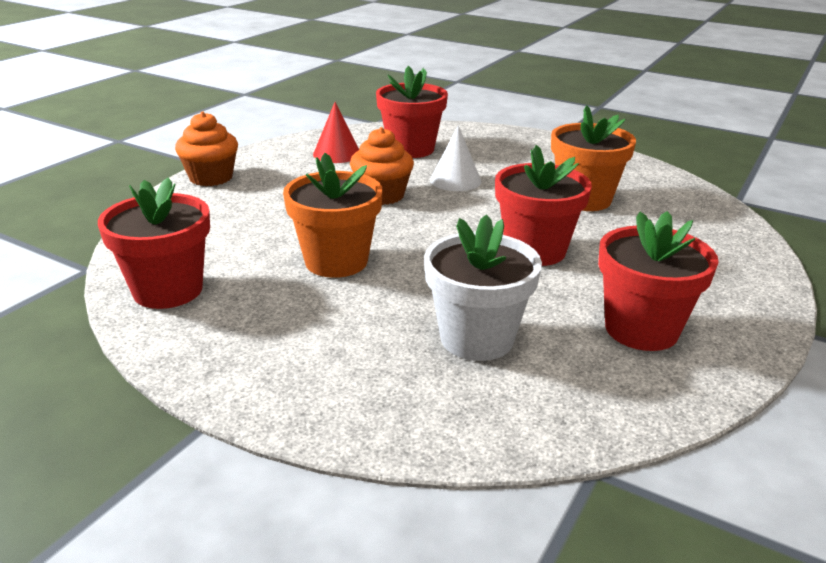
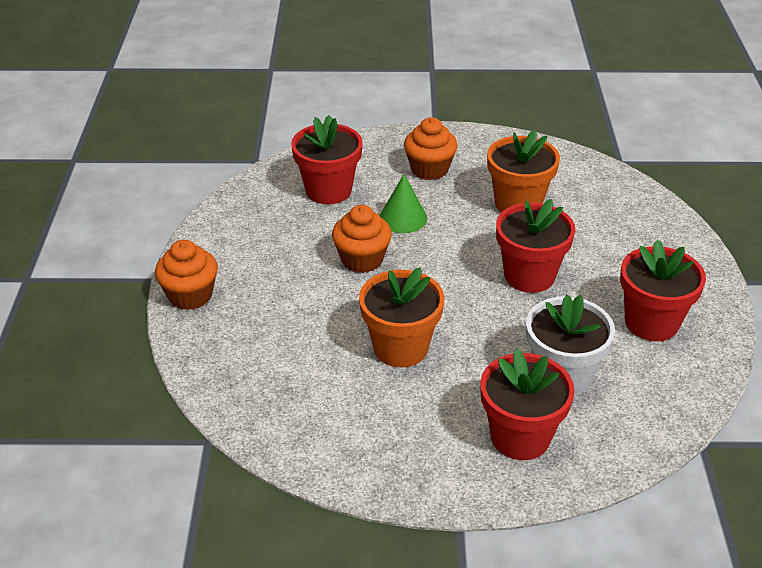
camera: 30 degrees left, 10 degrees up
red flower pot [98,178,210,309] -> red flower pot moved to [480,349,575,460]
red cone [313,102,359,163] -> none
white cone [430,125,481,191] -> green cone [380,174,427,233]
none -> orange cupcake [404,117,458,180]

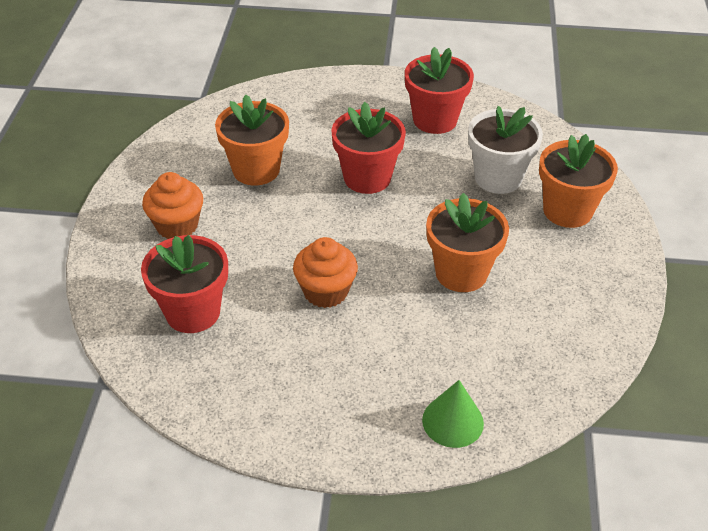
camera: 85 degrees left, 5 degrees up
orange cupcake [155,240,218,310] -> none
green cone [380,174,427,233] -> green cone moved to [422,380,484,448]
red flower pot [480,349,575,460] -> orange flower pot [539,134,618,228]

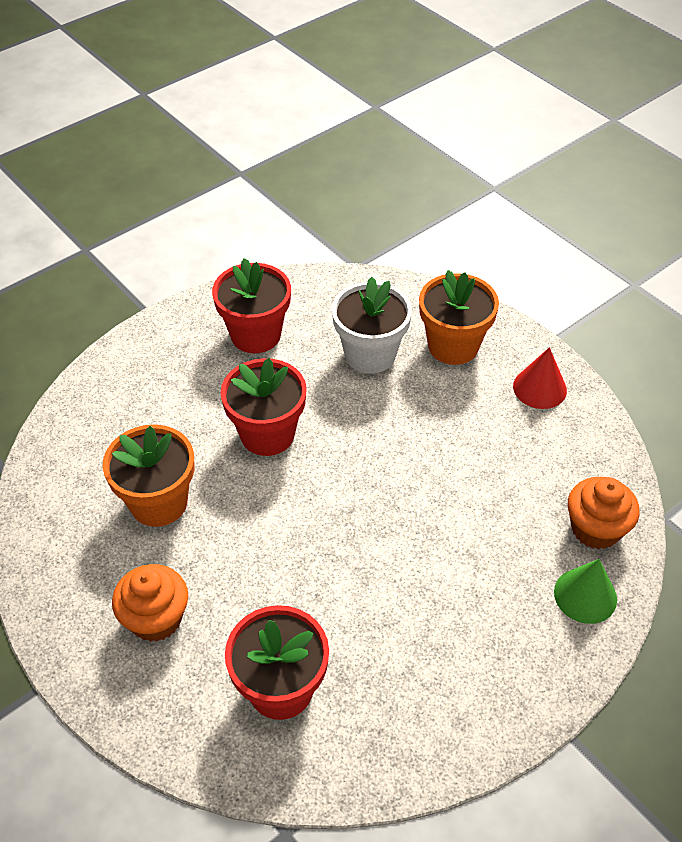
camera: 45 degrees left, 5 degrees up
orange cupcake [293,237,358,308] -> orange cupcake moved to [568,477,640,549]
orange flower pot [426,193,509,292] -> none
none -> red cone [513,347,567,409]

